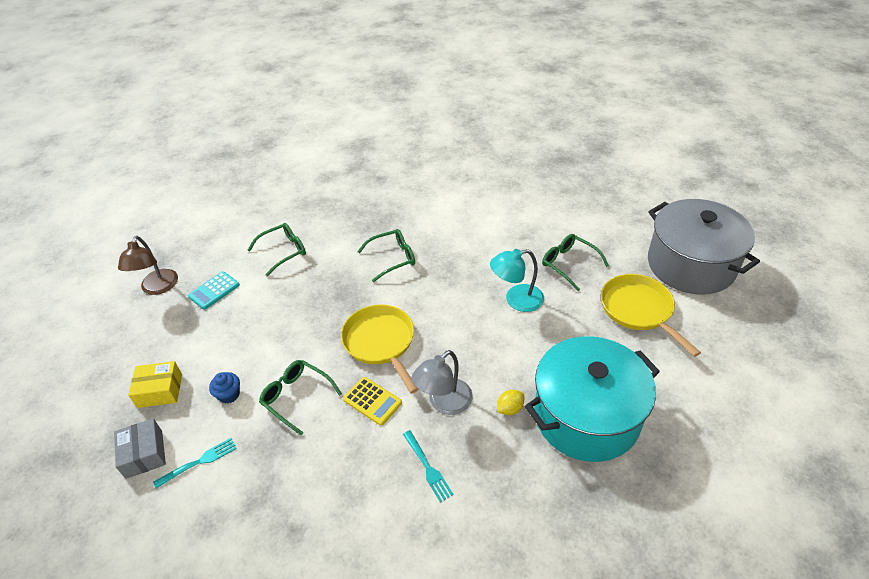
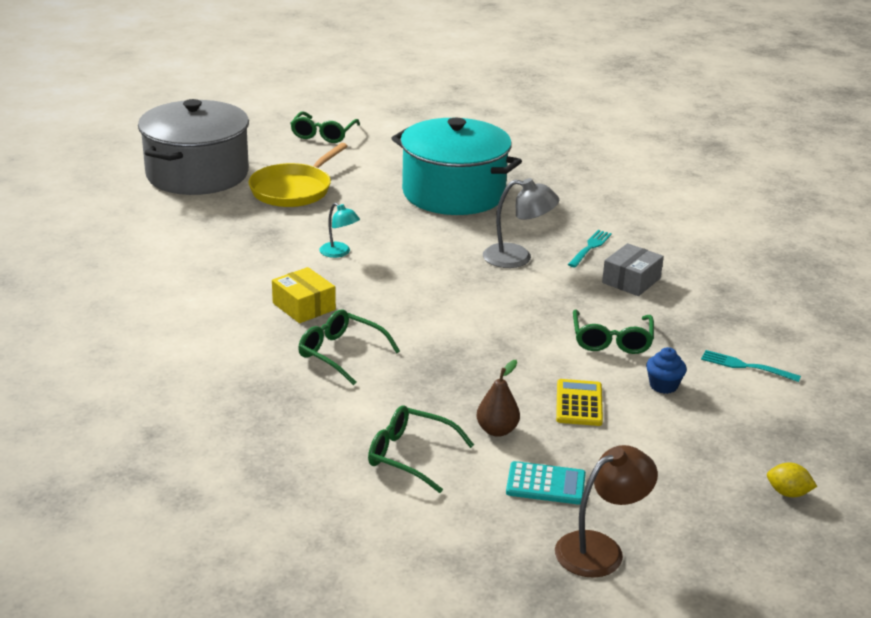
camera: 125 degrees left, 15 degrees down
grey box [114,419,166,479] -> grey box moved to [602,243,664,296]
yellow box [128,361,182,408] -> yellow box moved to [272,267,336,323]
yellow pan [341,304,419,394] -> none
yellow calculator [343,377,402,426] -> yellow calculator moved to [556,379,603,426]
turquoise lamp [490,249,544,312] -> turquoise lamp [319,203,360,258], size x0.64
yellow lemon [497,390,524,415] -> yellow lemon moved to [767,462,817,497]
green glasses [542,234,609,291] -> green glasses moved to [290,112,360,143]
none -> brown pear [476,360,520,437]

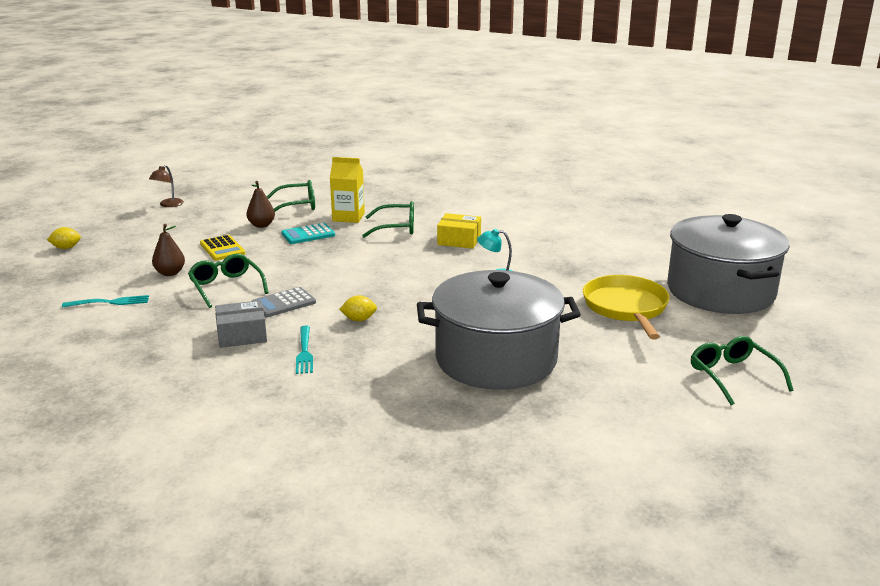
camera: 145 degrees right, 5 degrees down
turquoise pot [391,118,522,215] -> grey pot [417,270,581,390]
grey lamp [483,178,559,268] -> yellow lemon [339,295,377,321]
turquoise calculator [506,461,586,505] -> turquoise calculator moved to [281,223,335,244]
brown lamp [555,445,658,578] -> brown lamp [149,165,184,207], size x0.64
grey box [602,243,664,296] -> grey box turned 75 degrees clockwise [215,300,267,348]
blue cupcake [646,347,687,394] -> brown pear [152,224,185,276]
none -> grey calculator [252,287,316,317]
none -> yellow carton [330,157,365,223]

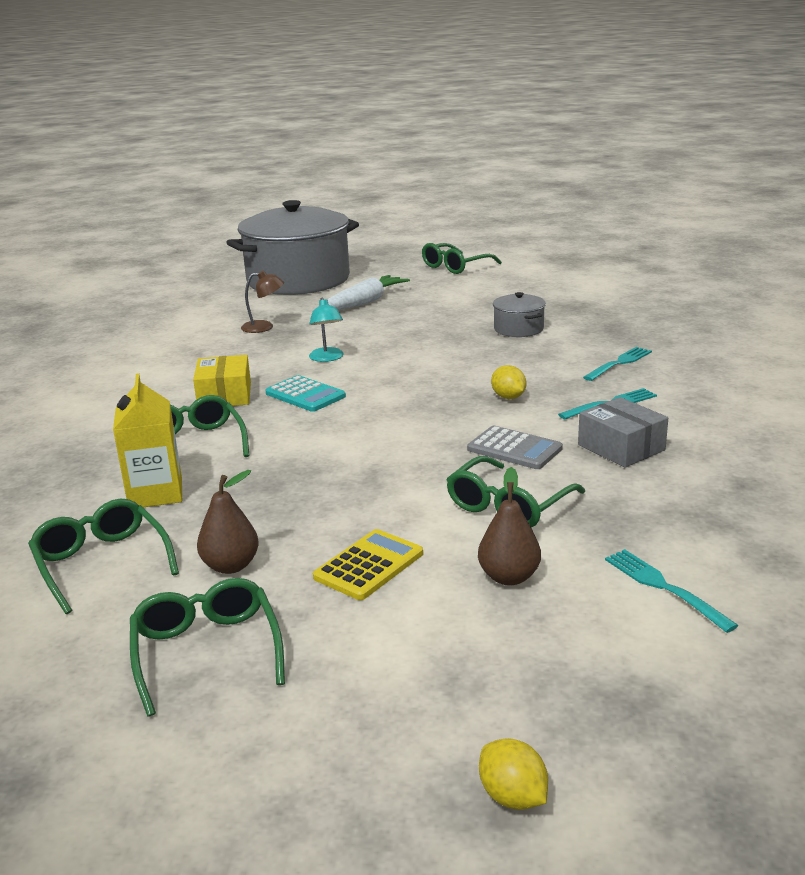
camera: 110 degrees left, 0 degrees up
brown lamp [149,165,184,207] -> brown lamp moved to [241,271,284,333]
turquoise calculator [281,223,335,244] -> turquoise calculator moved to [265,375,346,412]
grey pot [417,270,581,390] -> grey pot [493,292,546,337], size x0.41
yellow pan [583,275,670,339] -> white carrot [327,275,410,310]
none -> green glasses [130,578,285,717]
none -> turquoise fork [583,347,652,381]

